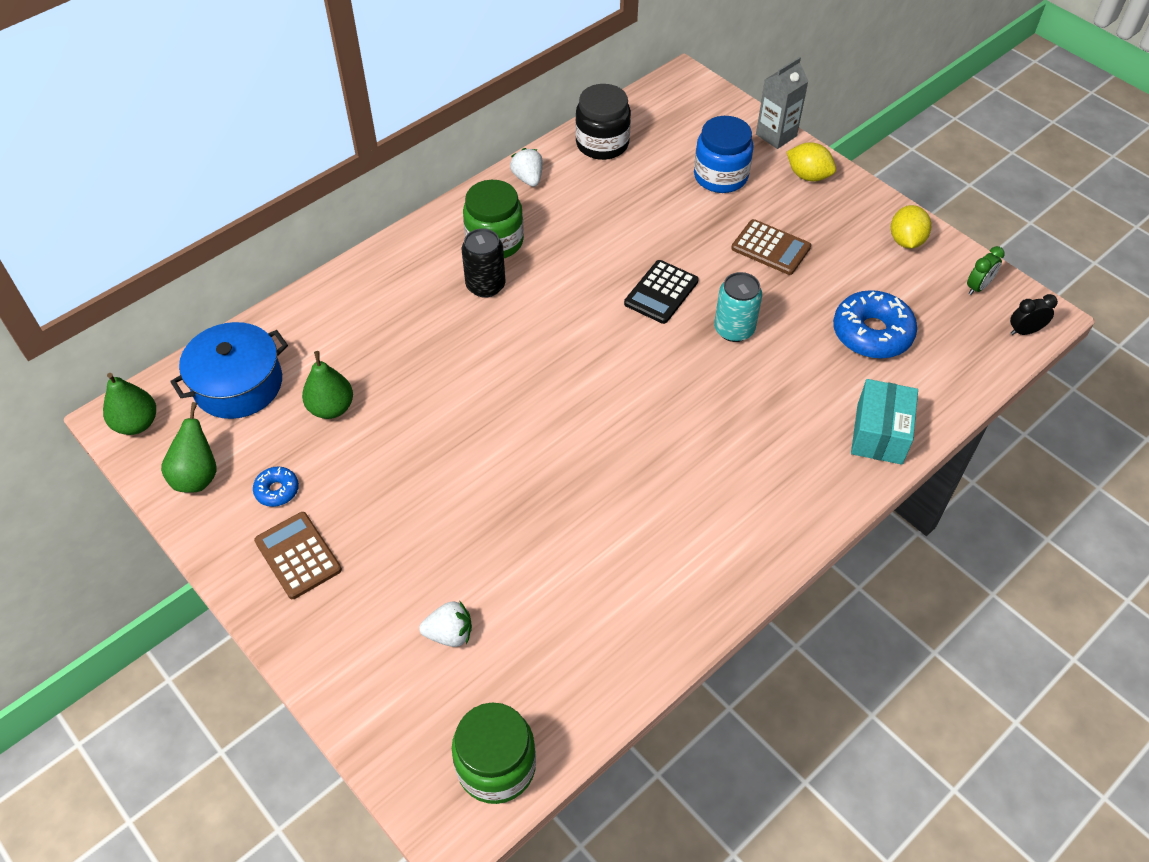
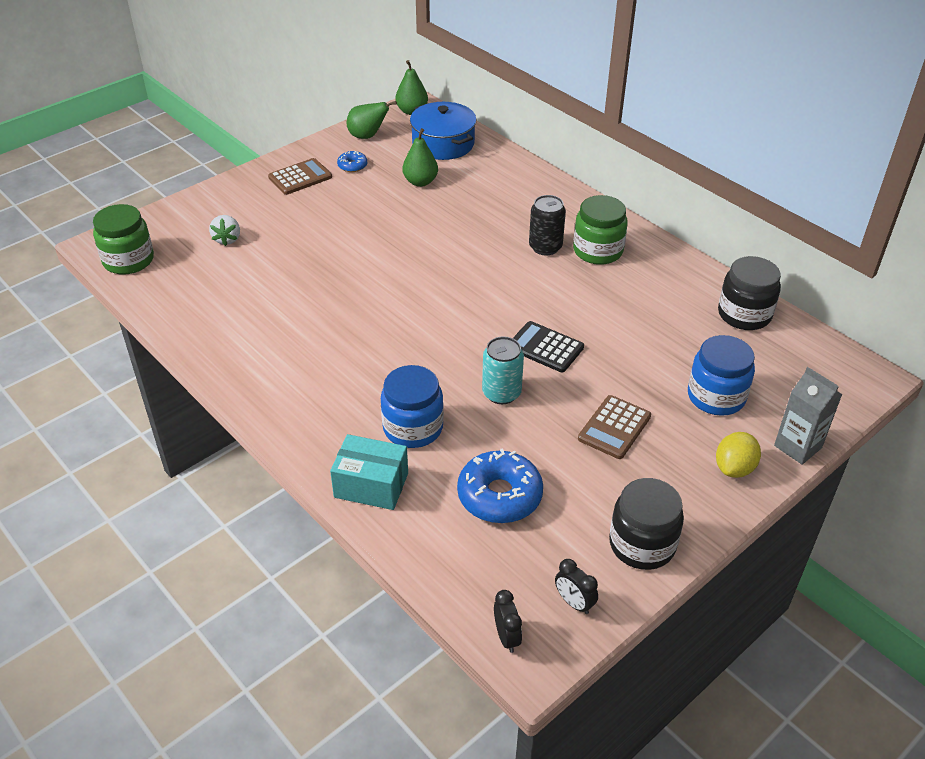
camera: 90 degrees right, 10 degrees down
white strawberry [510,148,543,187] -> none
yellow lemon [891,205,931,249] -> black jar [609,478,684,570]
green clock [967,246,1005,295] -> black clock [555,559,598,614]
none -> blue jar [381,365,444,448]

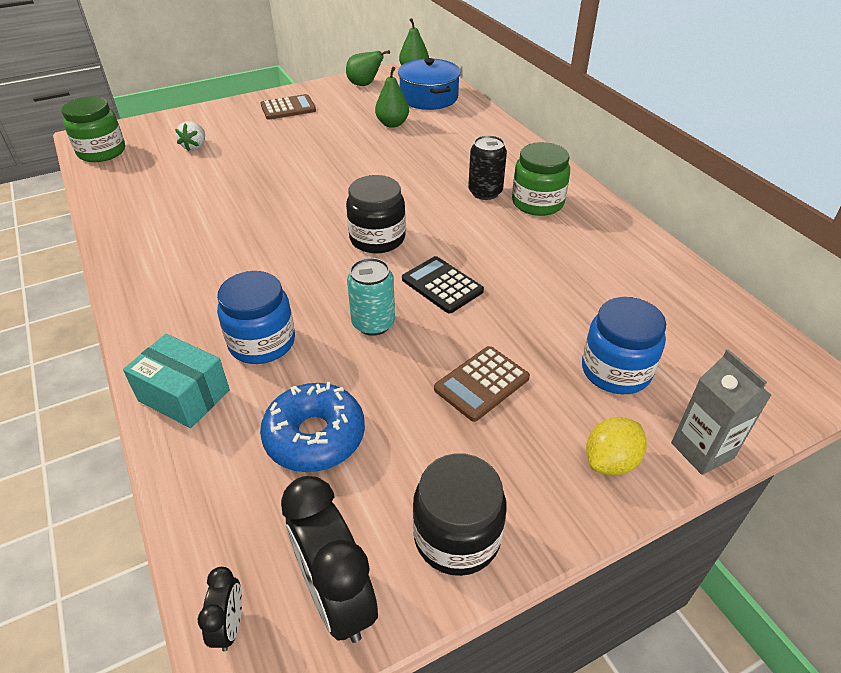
camera: 15 degrees right, 0 degrees up
blue donut [337,151,367,172] -> none
black clock [555,559,598,614] -> black clock [281,476,378,643], size x2.05
black jar [718,256,781,330] -> black jar moved to [346,175,406,254]

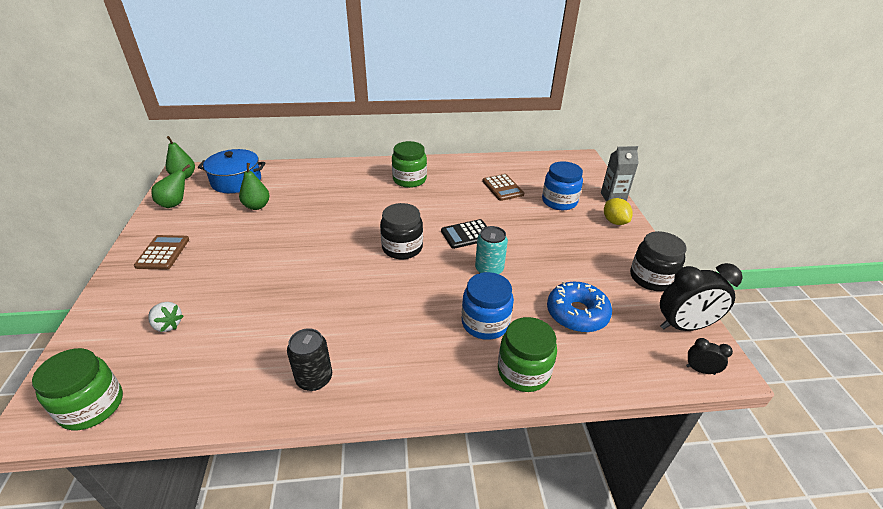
camera: 70 degrees left, 5 degrees down
turquoise box [123,334,230,428] -> green jar [498,317,557,392]
brown calculator [434,346,530,422] -> brown calculator moved to [482,174,524,201]
black can [468,135,507,200] -> black can moved to [287,328,332,391]

